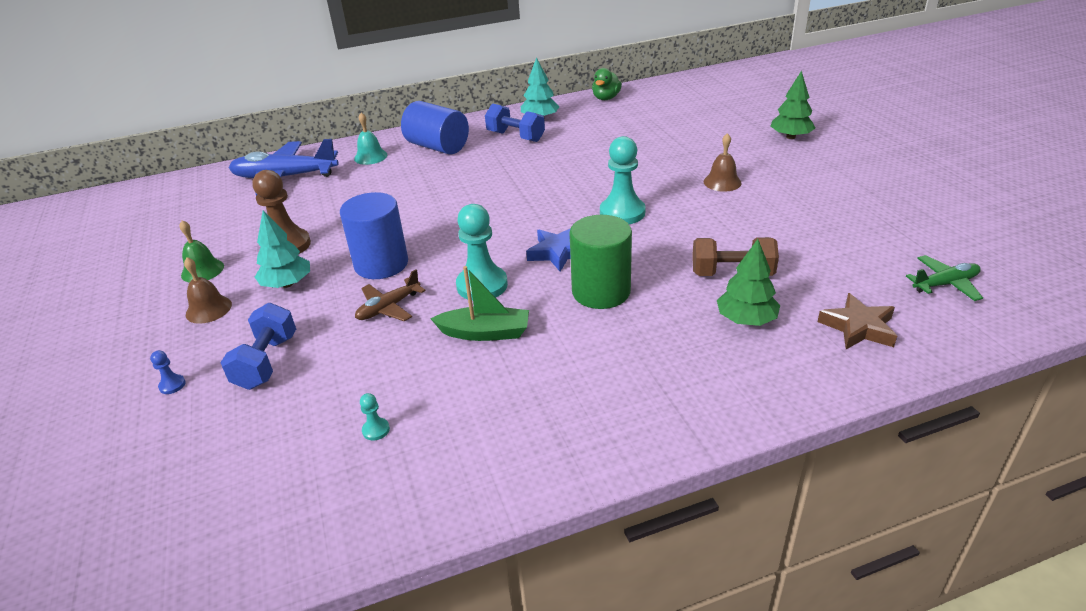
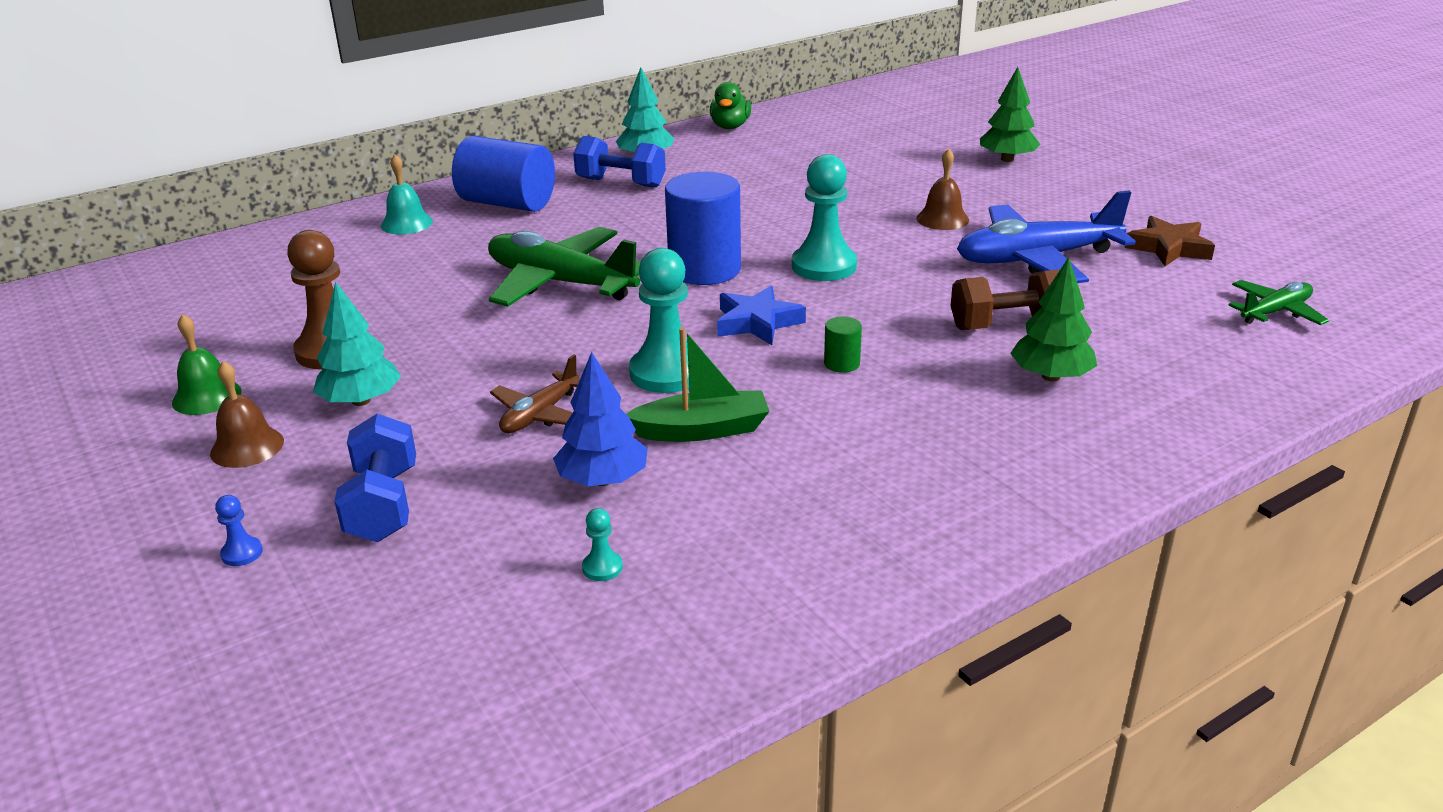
camera: 15 degrees left, 5 degrees down
blue plane [229,139,339,196] -> blue plane moved to [957,190,1136,283]
blue cylinder [340,192,408,279] -> blue cylinder moved to [665,172,741,285]
green cylinder [569,215,632,309] -> green cylinder [824,317,862,373], size x0.43
brown star [817,293,897,349] -> brown star moved to [1125,216,1215,266]
none -> green plane [488,227,641,307]
none -> blue tree [553,352,648,486]

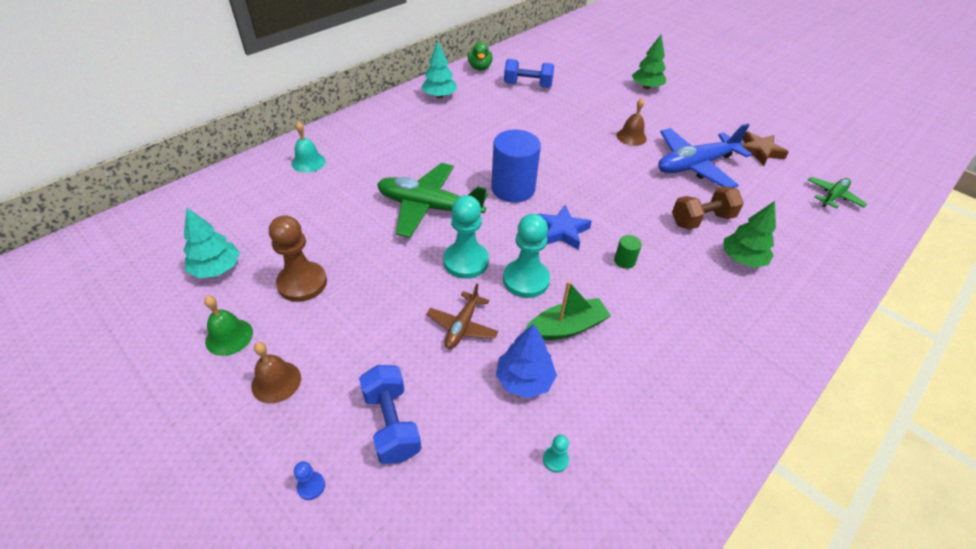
camera: 15 degrees left, 15 degrees up
turquoise tree [313,282,401,406] -> turquoise tree moved to [183,208,240,278]
blue cylinder [452,136,555,212] -> none
blue dumbbell [573,136,666,188] -> blue dumbbell moved to [504,59,554,88]
turquoise pawn [792,154,857,281] -> turquoise pawn moved to [443,195,489,279]

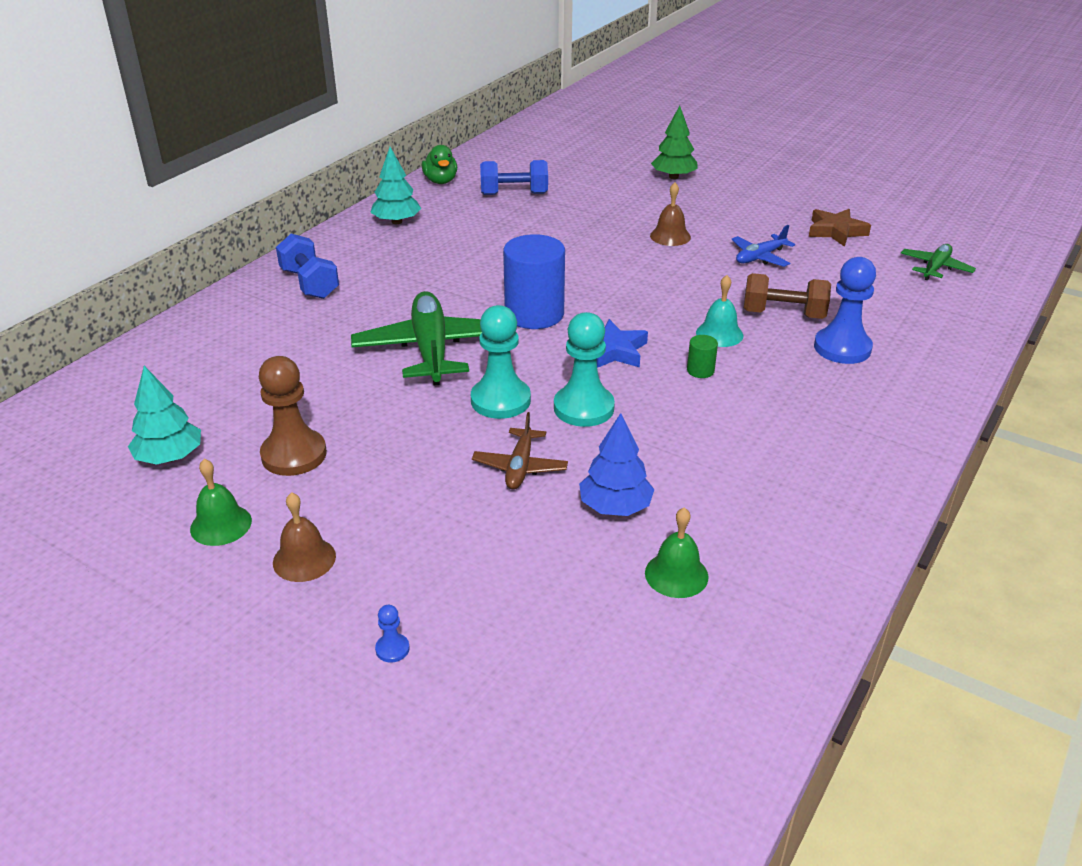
camera: 10 degrees left, 10 degrees down
turquoise bell [292,121,326,173] -> turquoise bell moved to [696,275,743,347]
blue dumbbell [359,365,421,464] -> blue dumbbell moved to [276,234,339,299]
green plane [377,163,488,238] -> green plane turned 75 degrees clockwise [351,291,482,385]
green boat [525,281,611,340] -> none
turquoise pawn [543,435,569,472] -> green bell [645,507,709,598]
blue plane [658,123,752,188] -> blue plane [731,225,795,267], size x0.53
brown dumbbell [672,186,744,230] -> brown dumbbell turned 45 degrees clockwise [744,273,831,319]
green tree [724,201,776,268] -> blue pawn [814,257,876,364]

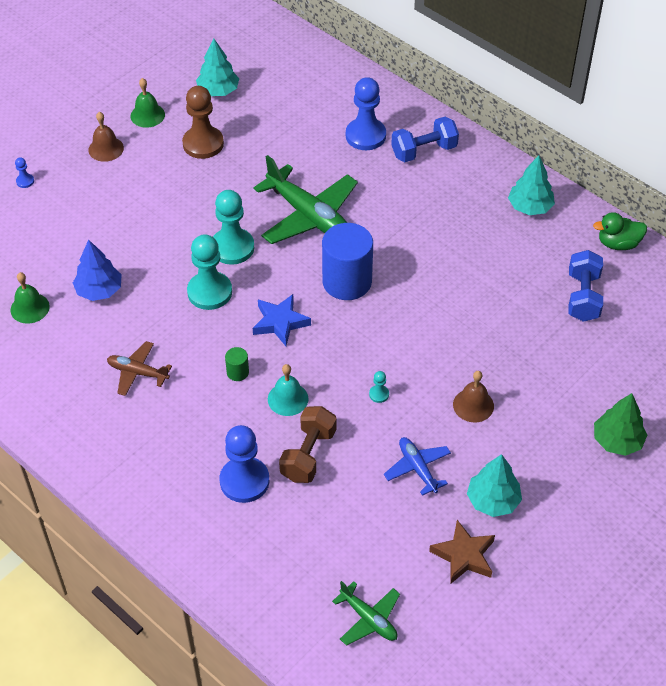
camera: 100 degrees right, 15 degrees up
green plane [351,291,482,385] -> green plane turned 45 degrees clockwise [253,155,358,244]
brown plane [472,412,568,489] -> brown plane moved to [107,341,172,396]
none -> blue pawn [346,77,386,150]
none -> turquoise pawn [369,371,389,403]
none -> turquoise tree [467,454,522,517]

